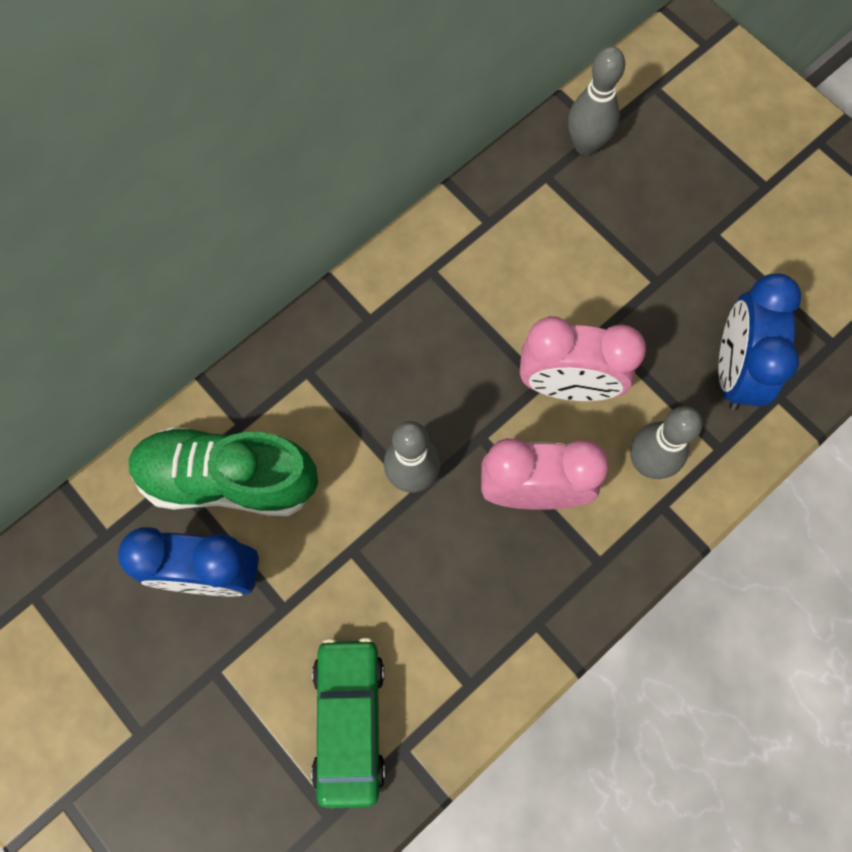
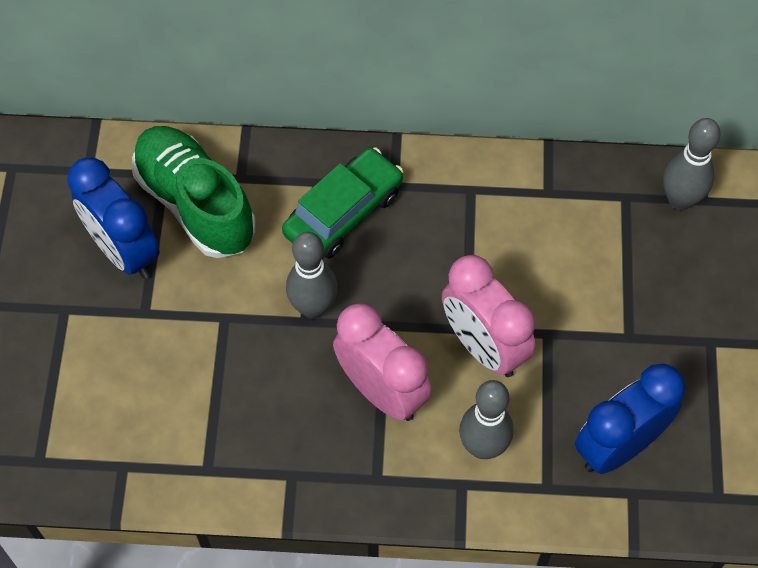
camera: 45 degrees right, 10 degrees down
green car [311,637,385,808] -> green car moved to [282,147,404,258]

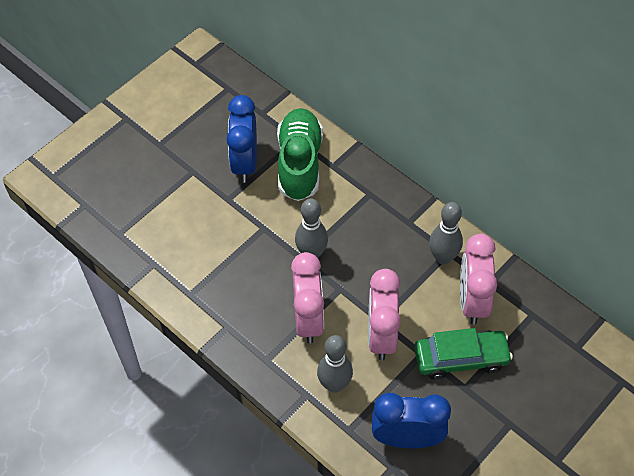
camera: 40 degrees right, 5 degrees down
green car [282,147,404,258] -> green car moved to [414,328,513,380]
grey bowling pin [663,118,721,211] -> grey bowling pin moved to [429,202,463,264]
none -> pink clock [460,234,497,325]

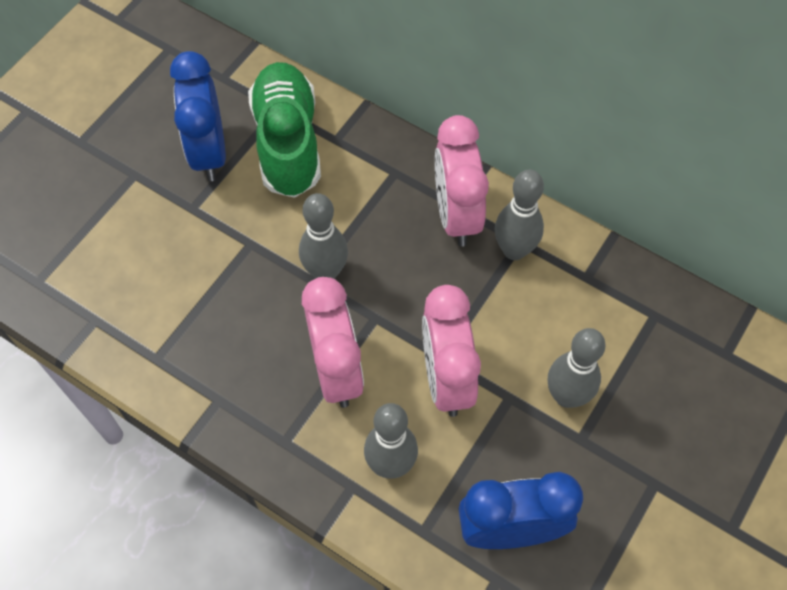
camera: 10 degrees left, 5 degrees up
green car [414,328,513,380] -> grey bowling pin [548,328,606,408]
pink clock [460,234,497,325] -> pink clock moved to [435,115,489,247]

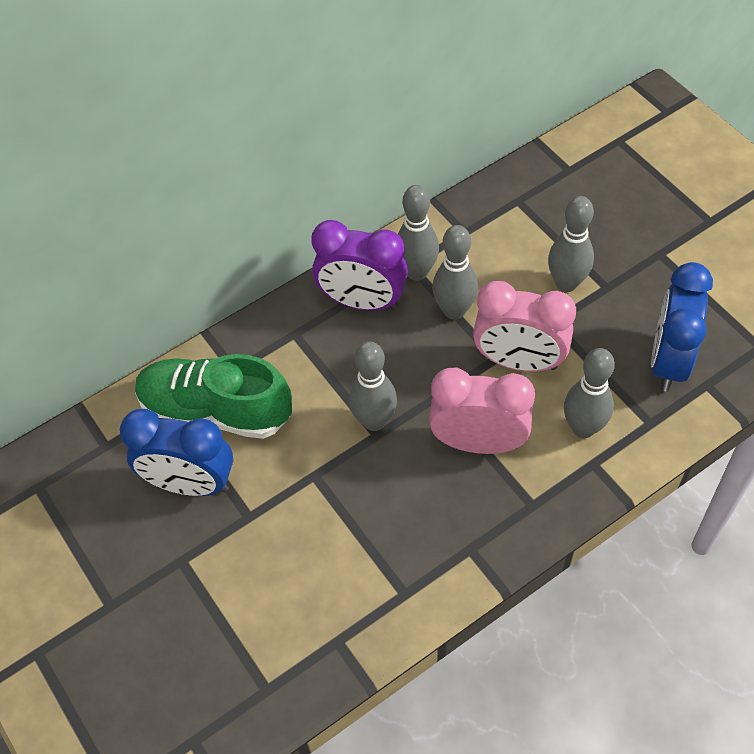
camera: 65 degrees left, 5 degrees down
pink clock [435,115,489,247] -> purple clock [311,220,408,311]
none -> grey bowling pin [432,225,478,320]

